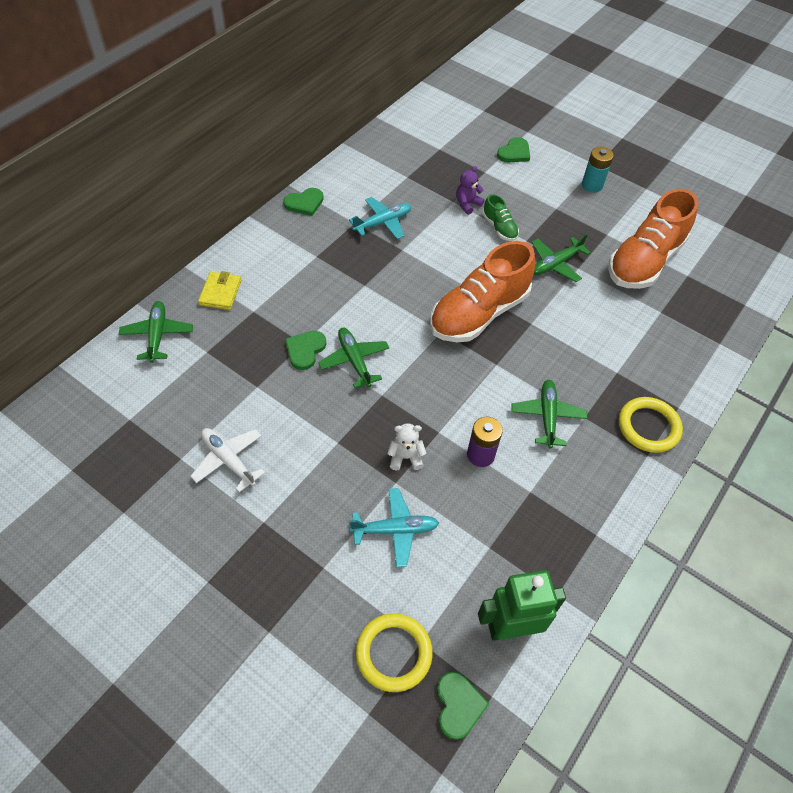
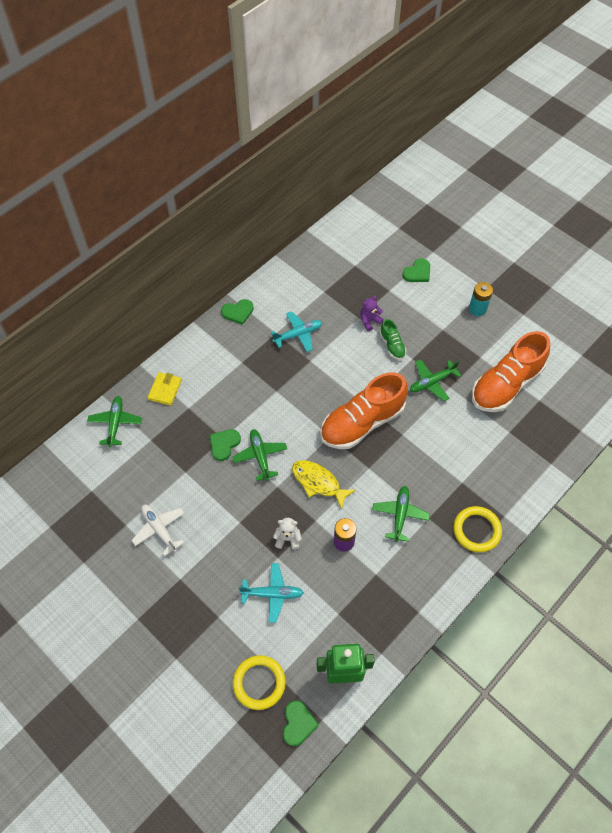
camera: 10 degrees right, 5 degrees up
none -> yellow fish [292,460,356,510]

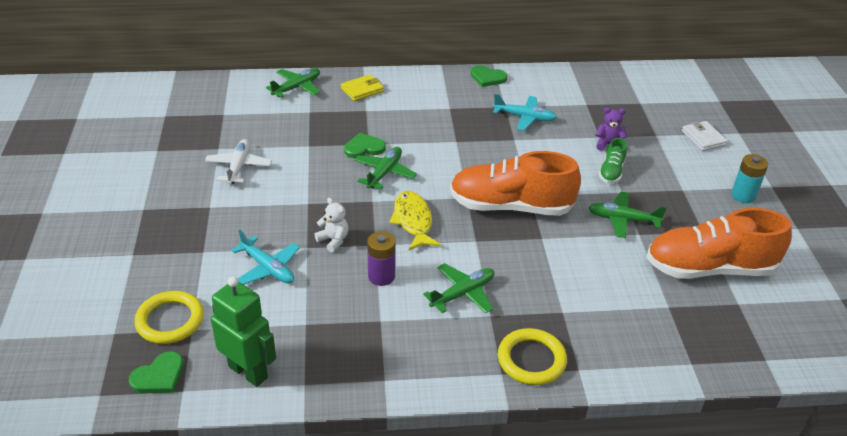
camera: 40 degrees right, 20 degrees down
green heart [402,258,430,282] -> white wallet [682,121,728,151]

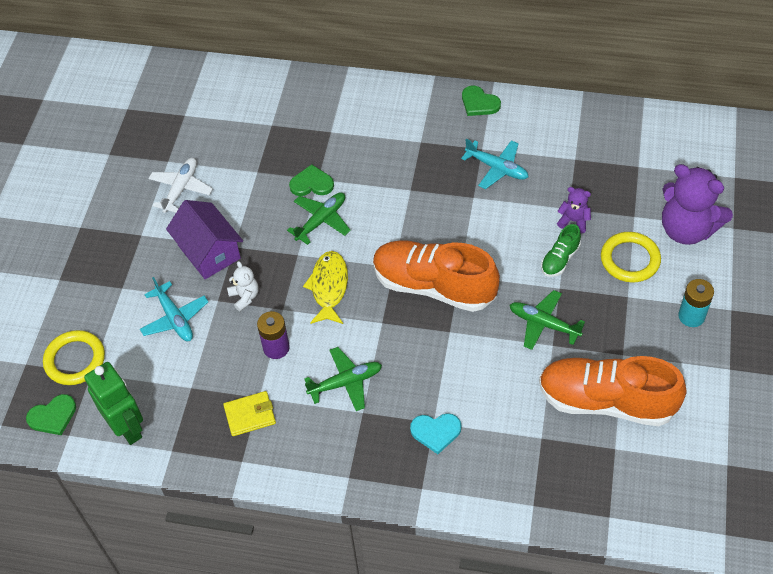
camera: 20 degrees right, 15 degrees up
green plane [266,68,320,98] -> none
yellow wallet [341,75,384,101] -> yellow wallet moved to [223,391,276,436]
yellow ring [498,328,567,385] -> yellow ring moved to [601,232,661,282]
white wallet [682,121,728,151] -> purple teddy bear [662,164,733,245]
none -> purple house [166,200,243,279]
none -> turquoise heart [410,413,461,454]

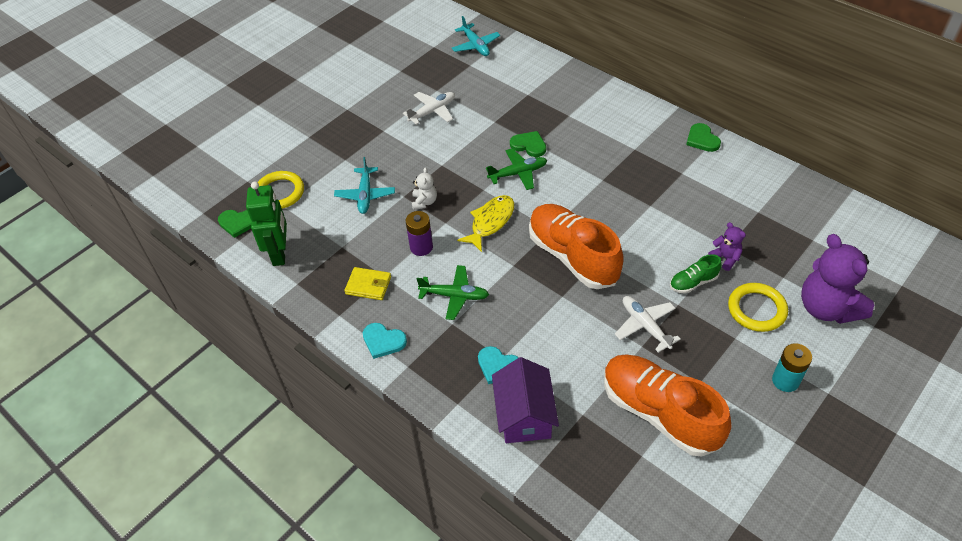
camera: 30 degrees right, 5 degrees down
purple house [166,200,243,279] -> purple house moved to [492,357,559,443]
turquoise plane [461,139,528,189] -> turquoise plane moved to [452,16,500,56]
green plane [509,290,585,350] -> white plane [615,296,681,353]
none -> turquoise heart [363,323,407,359]

